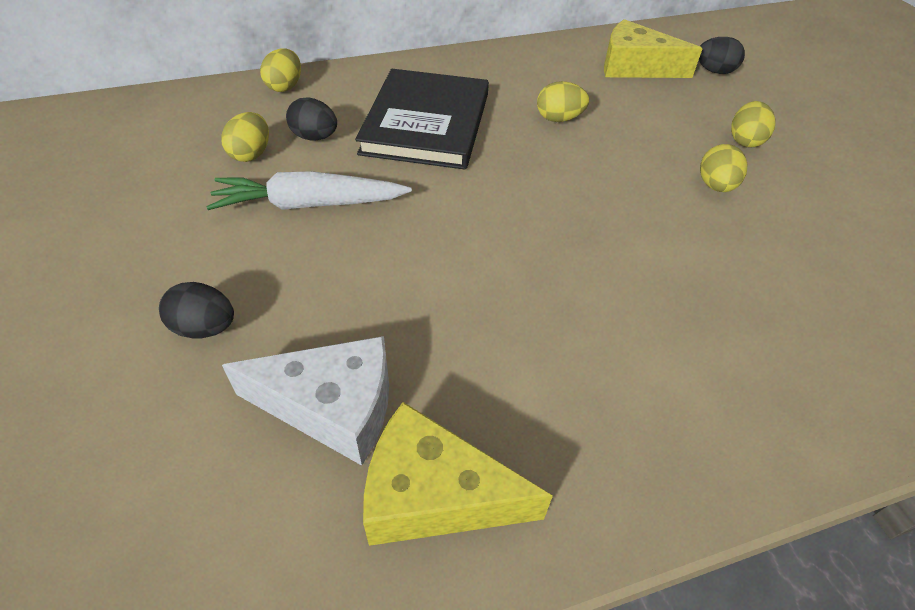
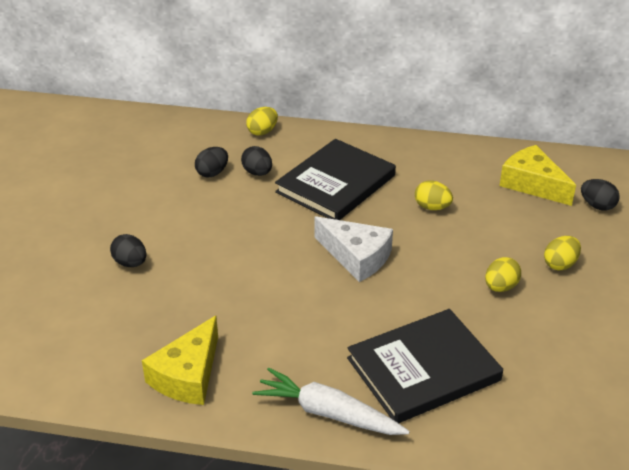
camera: 30 degrees right, 10 degrees down
white carrot [206,171,412,210] -> white carrot moved to [252,368,410,435]
yellow egg [221,112,269,162] -> black egg [195,147,228,177]
white cheese [222,336,389,466] -> white cheese moved to [315,216,393,282]
yellow cheese [363,402,553,546] -> yellow cheese turned 105 degrees counterclockwise [142,316,218,405]
none -> black book [347,309,503,423]

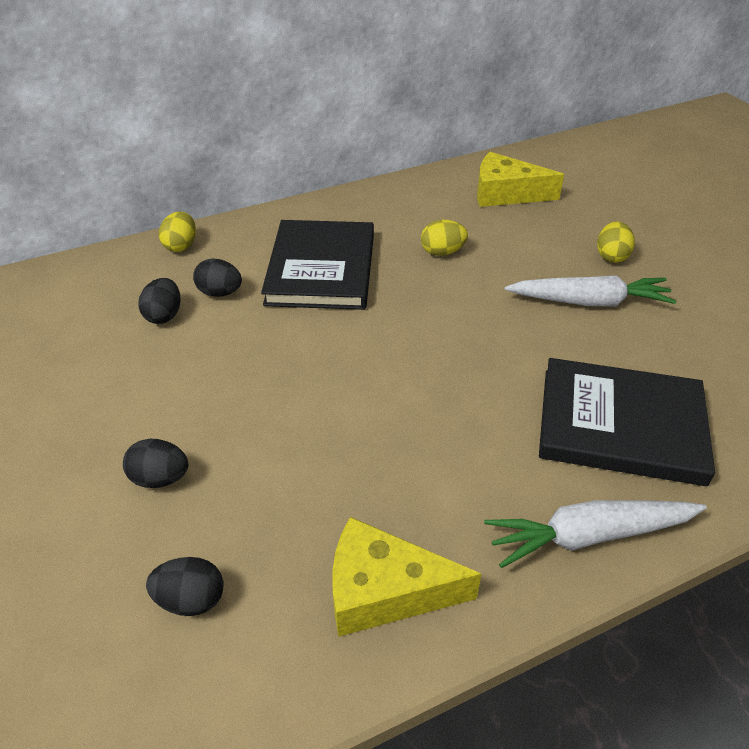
camera: 35 degrees left, 5 degrees up
yellow cheese [142,316,218,405] -> yellow cheese turned 105 degrees clockwise [332,517,481,637]
white cheese [315,216,393,282] -> none
black book [347,309,503,423] -> black book turned 75 degrees clockwise [539,358,715,486]
yellow egg [485,257,521,292] -> white carrot [505,276,676,306]
black egg [581,179,620,211] -> black egg moved to [146,557,224,616]

